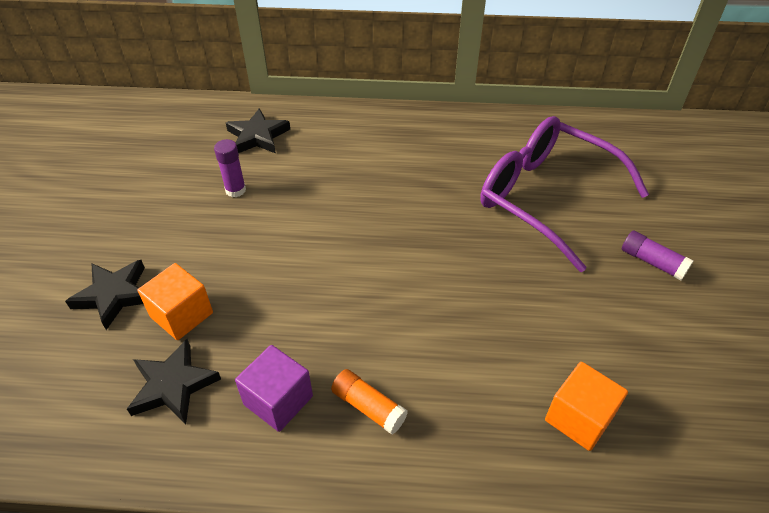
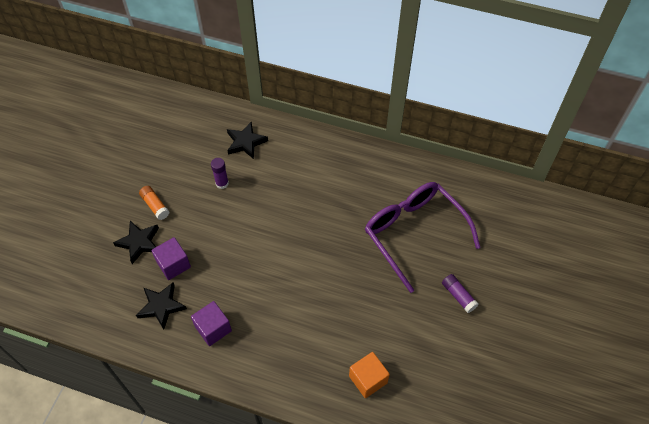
camera: 15 degrees right, 10 degrees up
orange cube [138,263,213,340] -> purple cube [151,237,191,280]
orange glue stick [331,369,408,435] -> orange glue stick moved to [139,186,169,220]

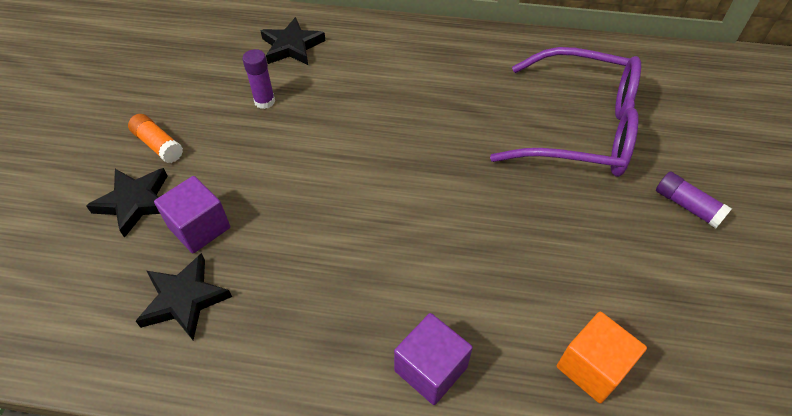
camera: 10 degrees left, 5 degrees down
purple cube [191,301,232,346] -> purple cube moved to [394,313,473,405]
purple glasses [365,182,481,293] -> purple glasses turned 150 degrees clockwise [490,47,641,177]

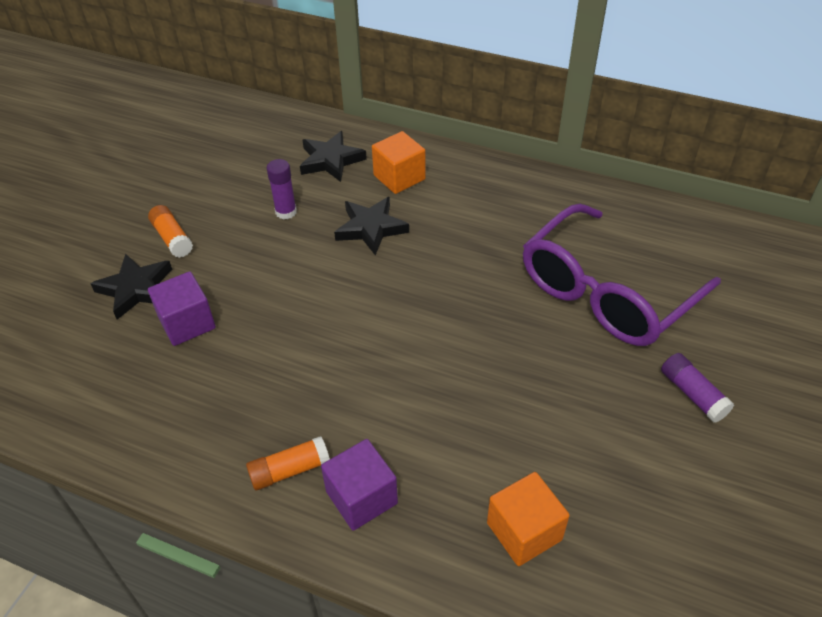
camera: 15 degrees right, 5 degrees down
black star [135,253,232,340] -> black star moved to [334,197,409,256]
purple glasses [490,47,641,177] -> purple glasses turned 105 degrees clockwise [523,204,721,346]
none -> orange glue stick [246,436,330,490]
none -> orange cube [372,131,426,194]

